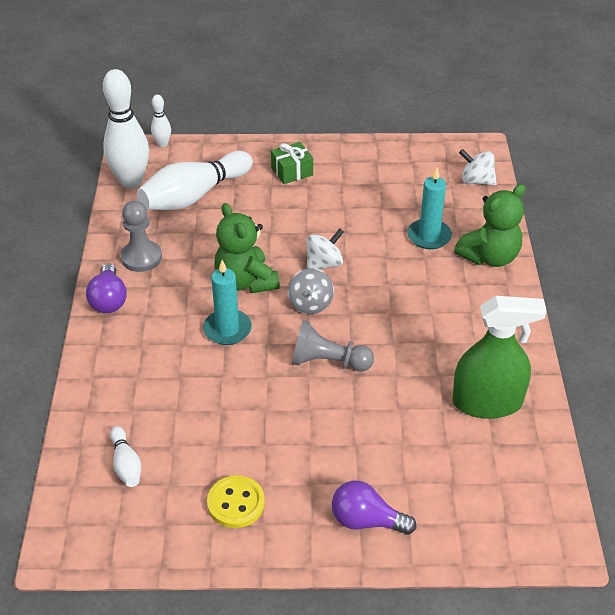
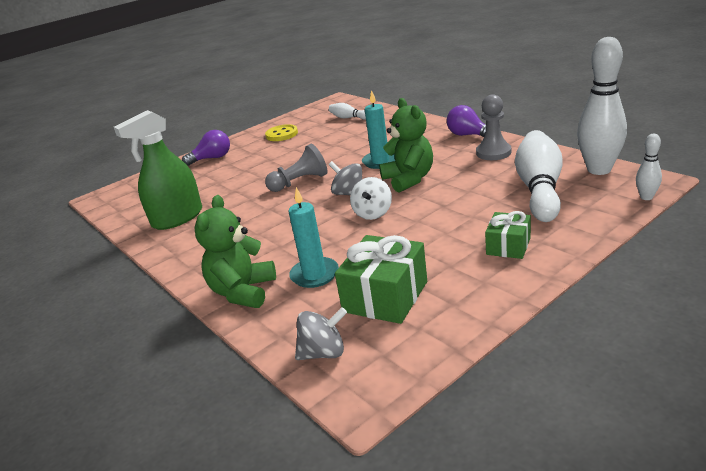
camera: 145 degrees right, 15 degrees down
green teddy bear [214,203,280,293] -> green teddy bear turned 45 degrees clockwise [379,98,433,192]
white spinning top [459,149,497,186] -> grey spinning top [295,307,347,360]
none -> green gift [335,235,427,324]

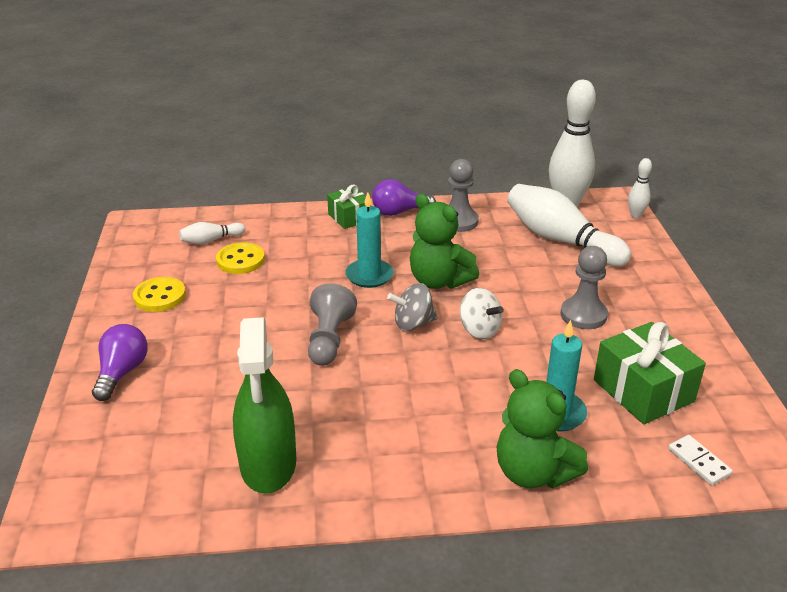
camera: 60 degrees left, 5 degrees up
grey spinning top [295,307,347,360] -> white domino [668,435,733,486]
green teddy bear [379,98,433,192] -> green teddy bear turned 150 degrees counterclockwise [410,194,479,289]
green gift [485,211,531,259] -> green gift moved to [327,185,366,229]
none -> yellow button [216,242,265,274]
none -> grey pawn [560,246,608,329]

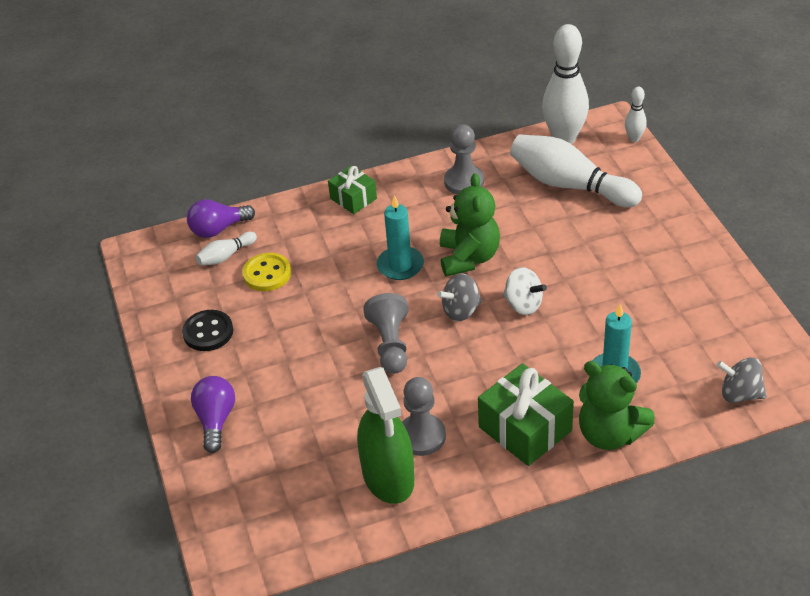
camera: 10 degrees left, 10 degrees up
yellow button [133,277,186,312] -> black button [182,310,233,351]
purple light bulb [372,179,436,216] -> purple light bulb moved to [187,199,255,238]
green teddy bear [410,194,479,289] -> green teddy bear turned 120 degrees counterclockwise [440,173,500,276]
grey pawn [560,246,608,329] -> grey pawn moved to [402,377,446,456]
green gift [594,322,706,424] -> green gift moved to [478,363,574,466]
white domino [668,435,733,486] -> grey spinning top [717,358,767,403]

